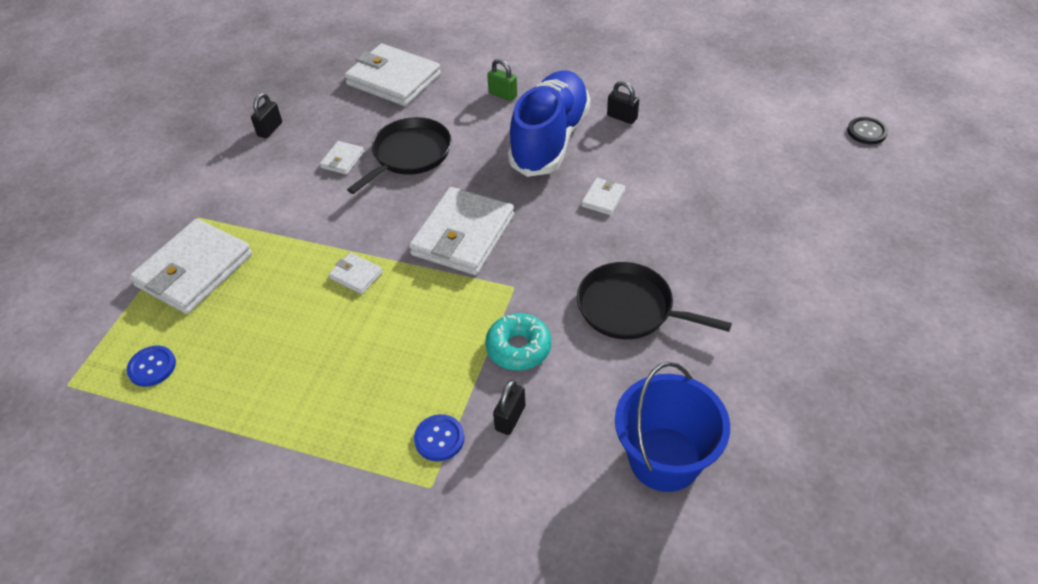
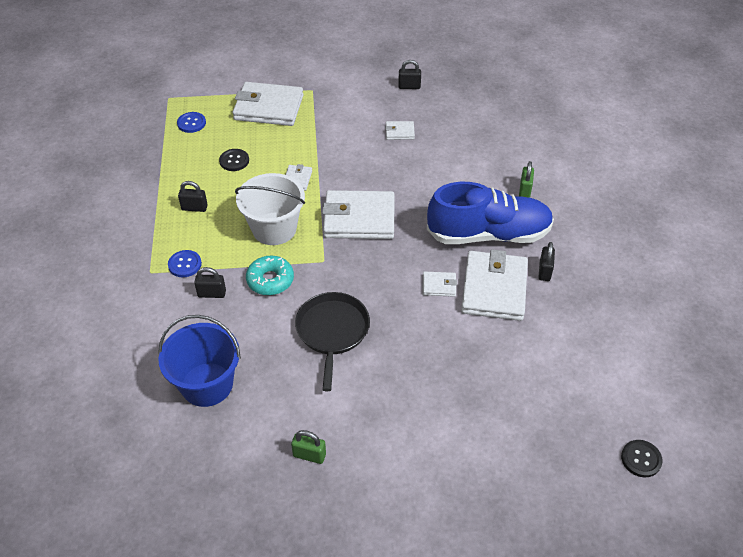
camera: 65 degrees right, 0 degrees up
white wallet [344,44,441,106] -> white wallet moved to [461,249,528,321]
black pan [347,117,452,194] -> none
none -> black padlock [178,181,208,212]
none -> black button [219,149,249,171]
none -> white bucket [235,173,305,245]
none -> green padlock [291,430,326,464]

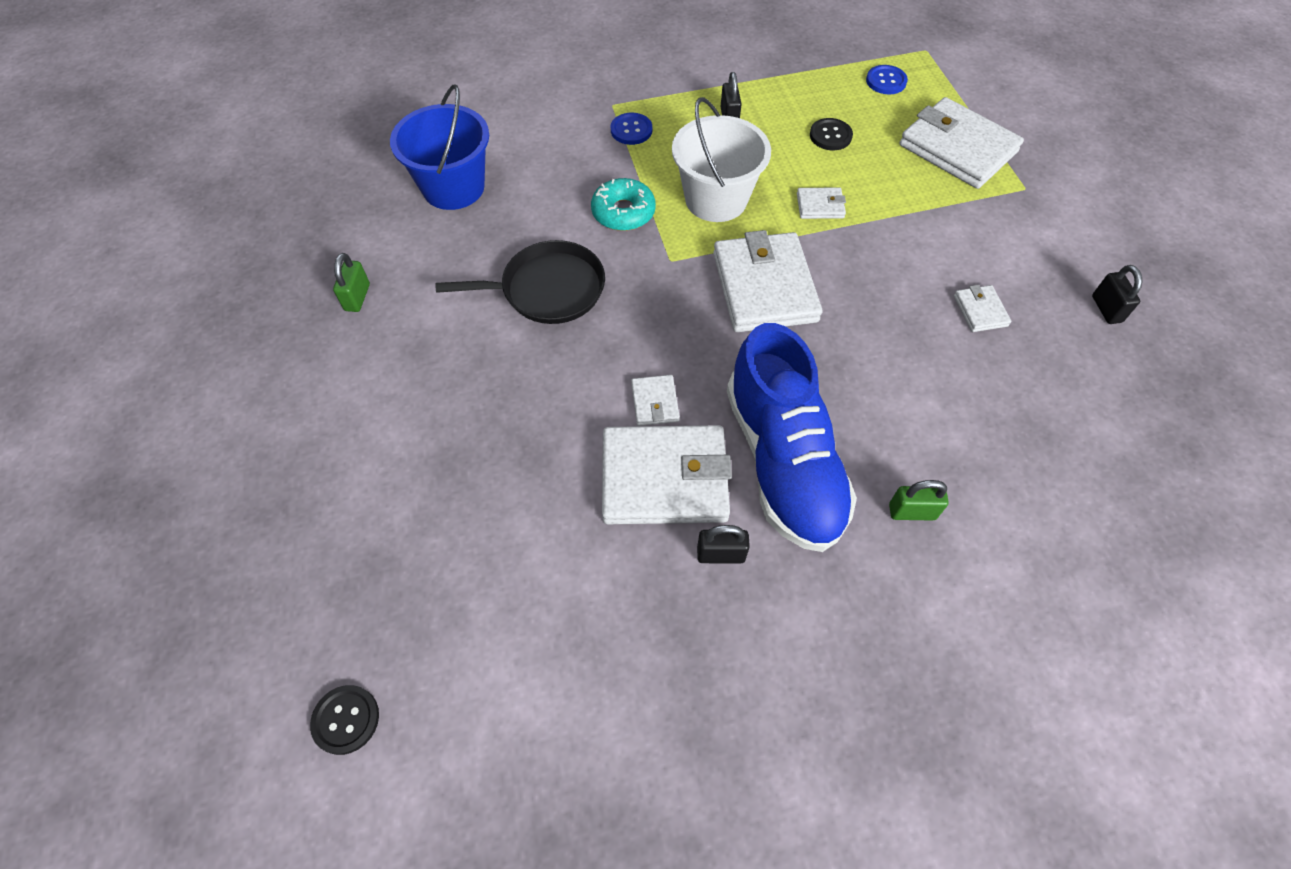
camera: 80 degrees right, 10 degrees up
black padlock [194,267,226,298] -> none
white wallet [233,82,303,126] -> white wallet turned 45 degrees counterclockwise [900,97,1024,189]

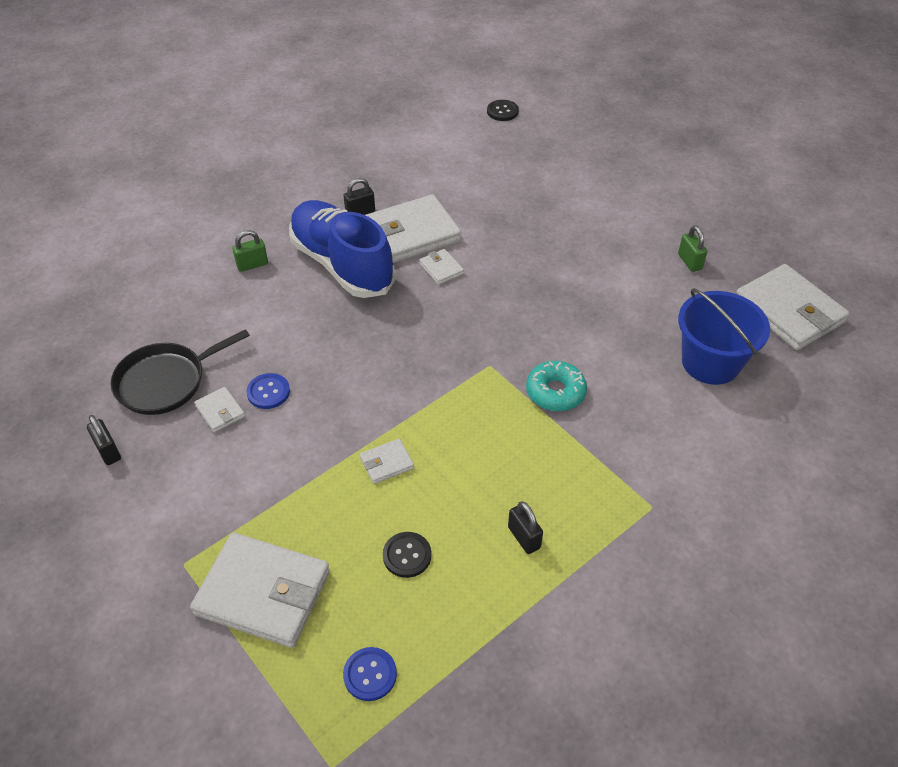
camera: 155 degrees right, 10 degrees down
black pan [435,240,605,324] -> black pan moved to [110,329,250,415]
blue button [611,113,652,145] -> blue button moved to [246,373,290,409]
white bucket [672,97,771,222] -> none
white wallet [713,230,823,332] -> white wallet moved to [736,264,849,350]

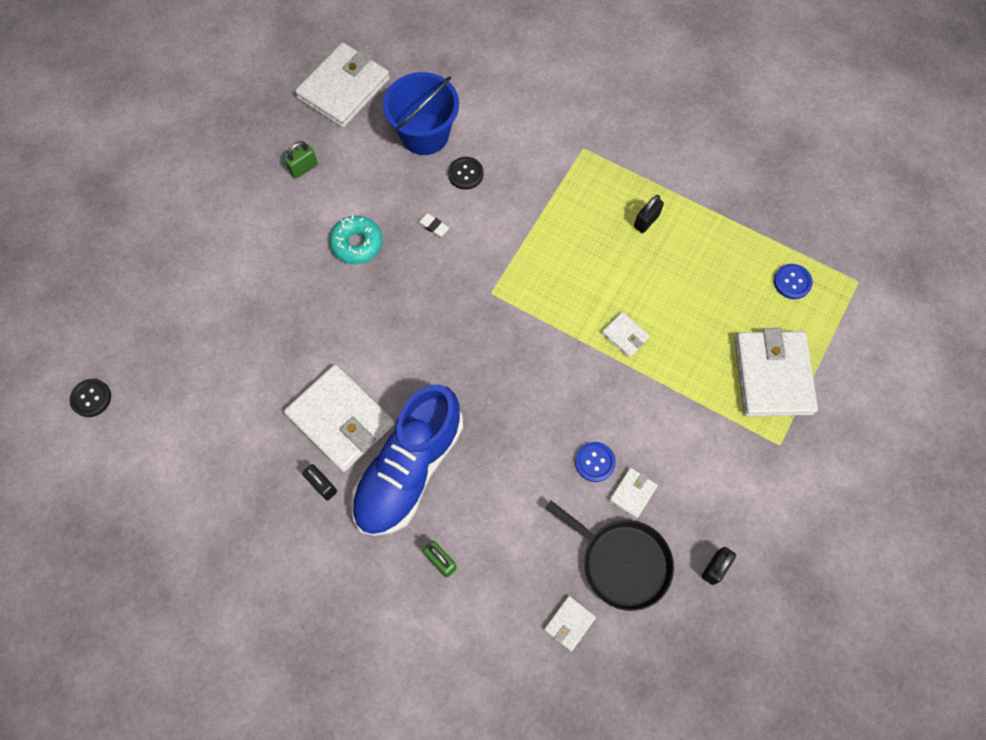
camera: 110 degrees left, 20 degrees up
black button [383,532,431,578] -> black button moved to [448,157,484,190]
white wallet [420,249,464,285] -> white wallet moved to [544,596,596,651]
turquoise donut [526,361,587,411] -> turquoise donut moved to [330,216,382,264]
none -> white eraser [417,213,449,237]

